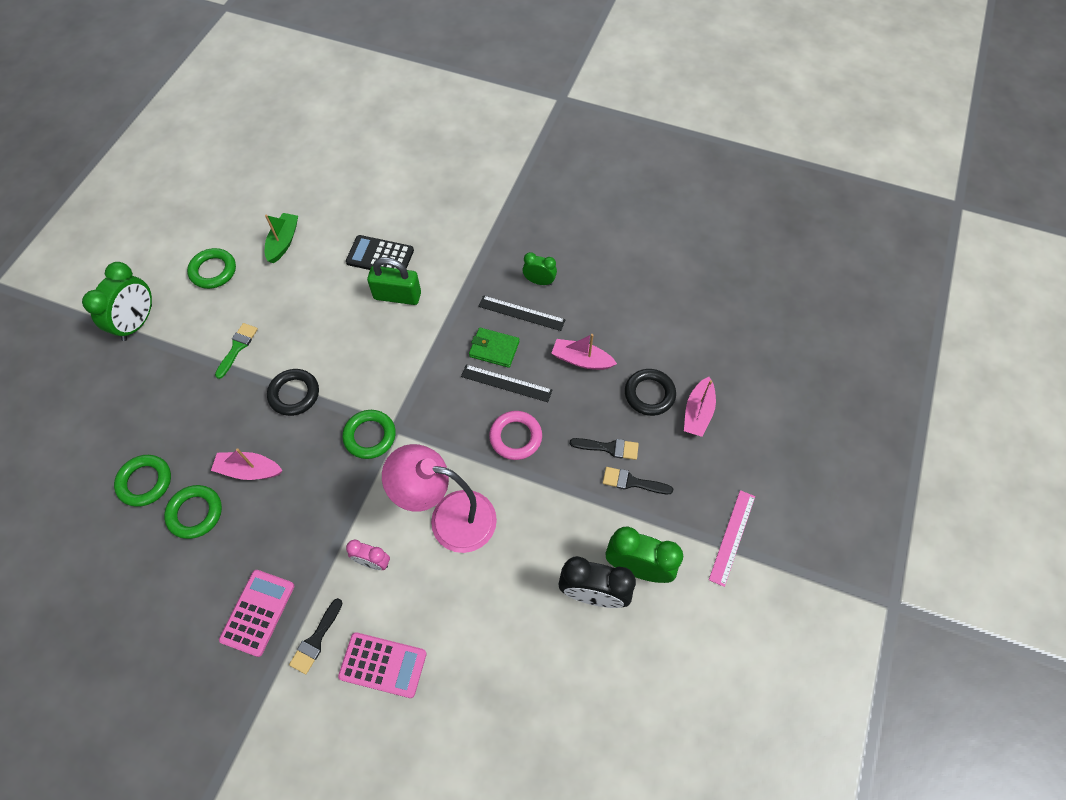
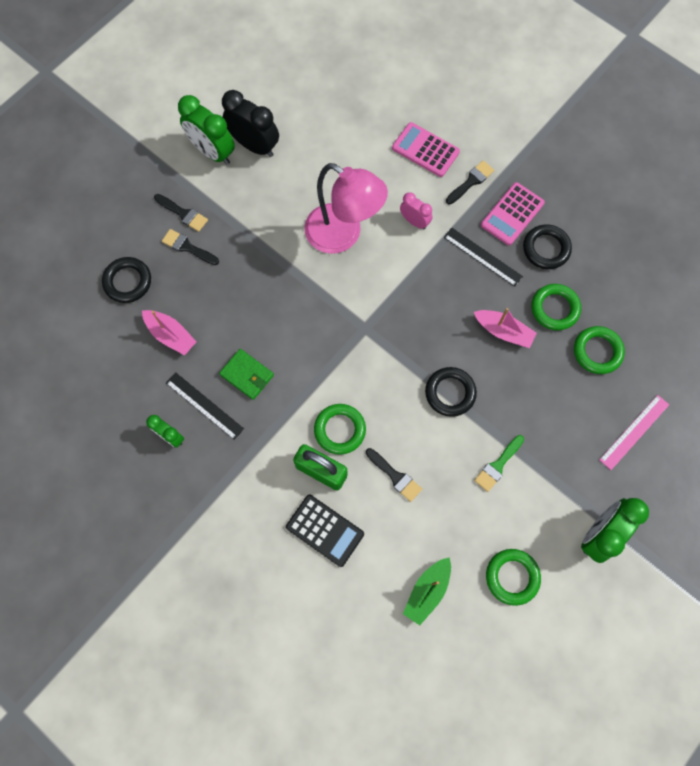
camera: 160 degrees left, 10 degrees up
green ring [342,410,396,459] -> green ring moved to [314,404,366,455]
black ruler [461,365,552,402] -> black ruler moved to [444,228,523,287]
pink ring [489,411,542,460] -> none
pink boat [684,377,716,437] -> none
pink ruler [709,490,755,587] -> pink ruler moved to [599,395,669,470]
none -> black brush [366,448,422,502]
none -> black ring [523,224,572,269]

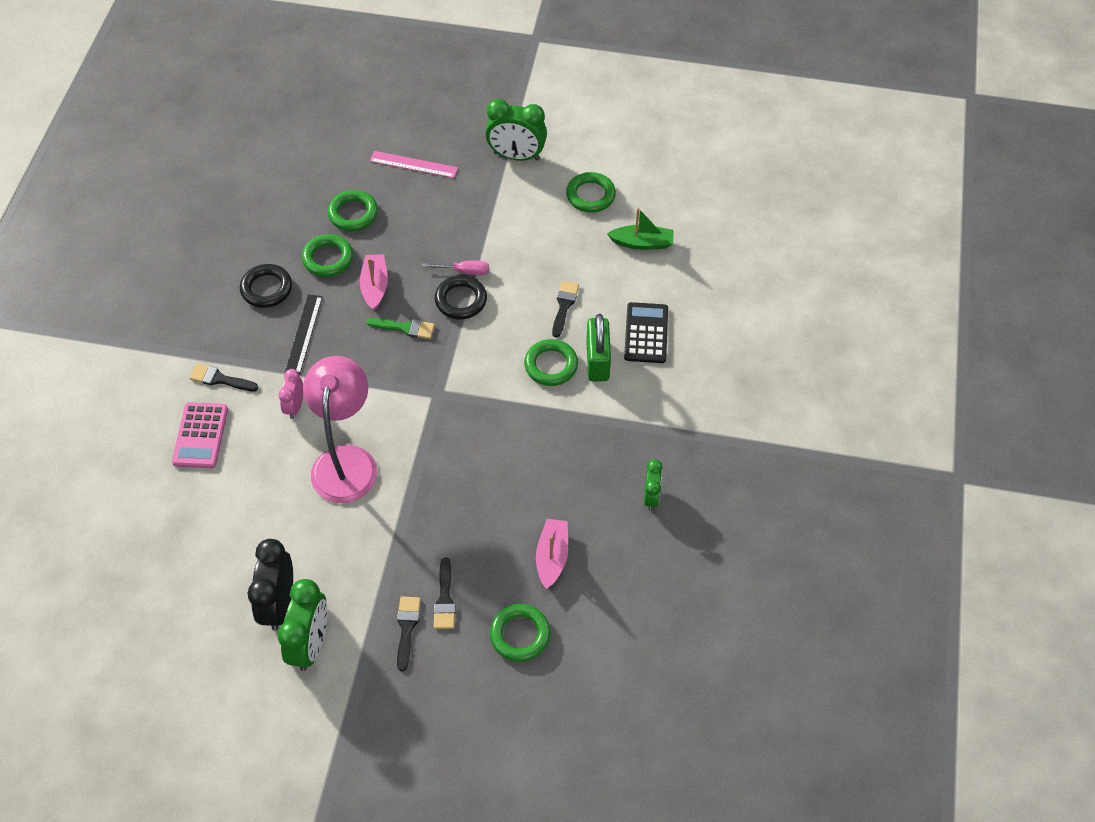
camera: 120 degrees left, 15 degrees down
black ring [102,257,151,303] -> green ring [490,604,551,662]
black ruler [166,372,244,440] -> none
green wallet [219,349,274,400] -> none
green brush [474,435,524,492] -> green brush moved to [366,318,435,339]
pink calculator [481,182,545,245] -> none
none -> pink screwdriver [422,261,489,275]

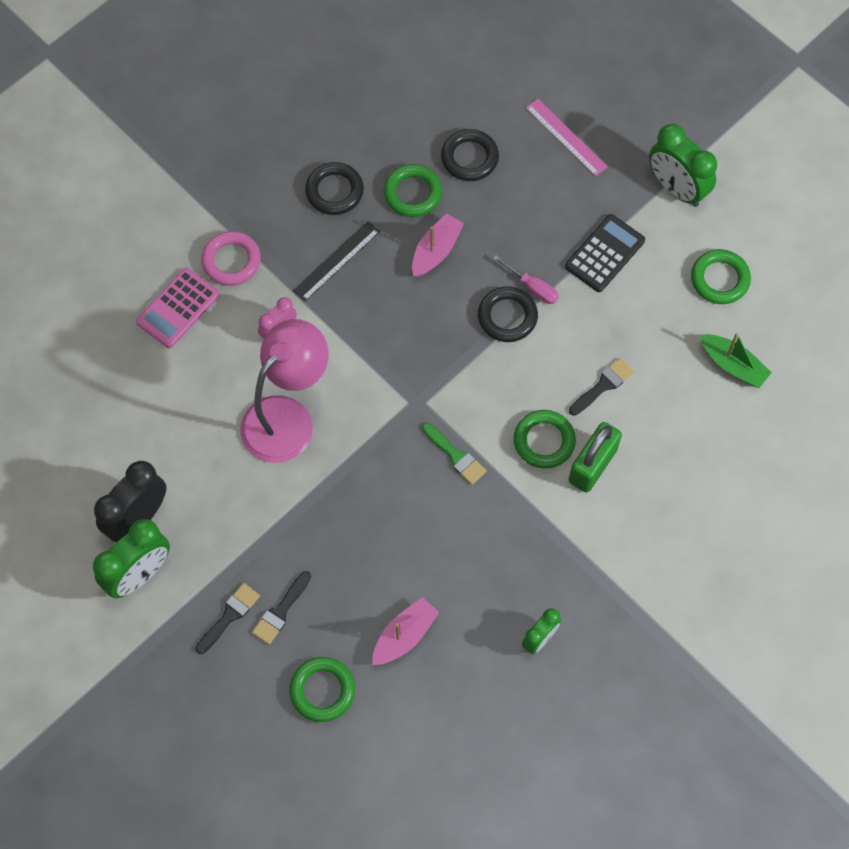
camera: 35 degrees right, 10 degrees up
black brush [189,364,258,391] -> pink ring [201,231,261,286]
green ring [328,190,378,231] -> black ring [441,129,499,181]
green brush [366,318,435,339] -> green brush moved to [422,423,487,485]
black calculator [624,302,668,363] -> black calculator moved to [565,214,645,292]

